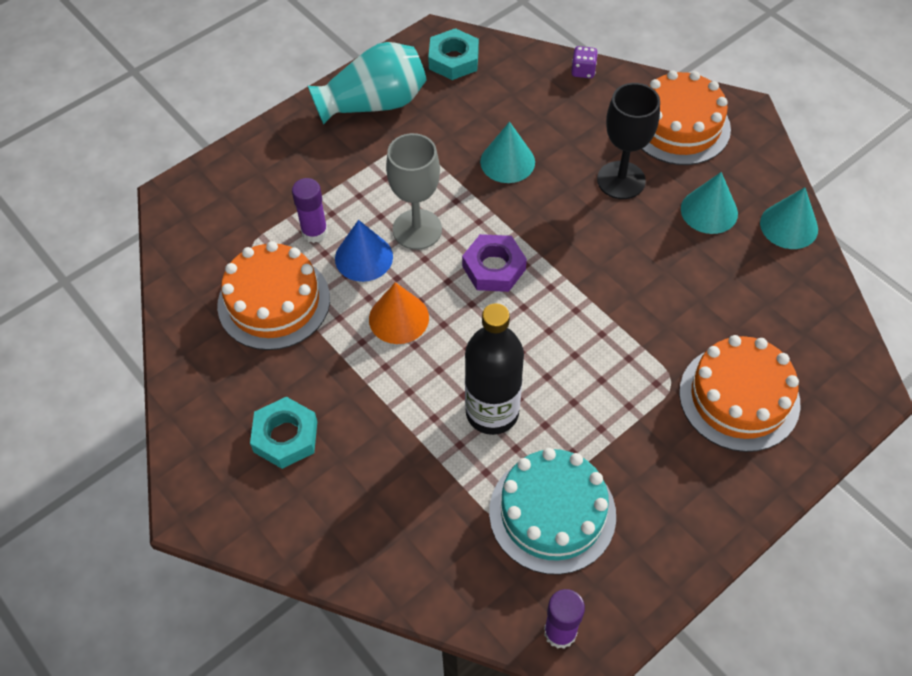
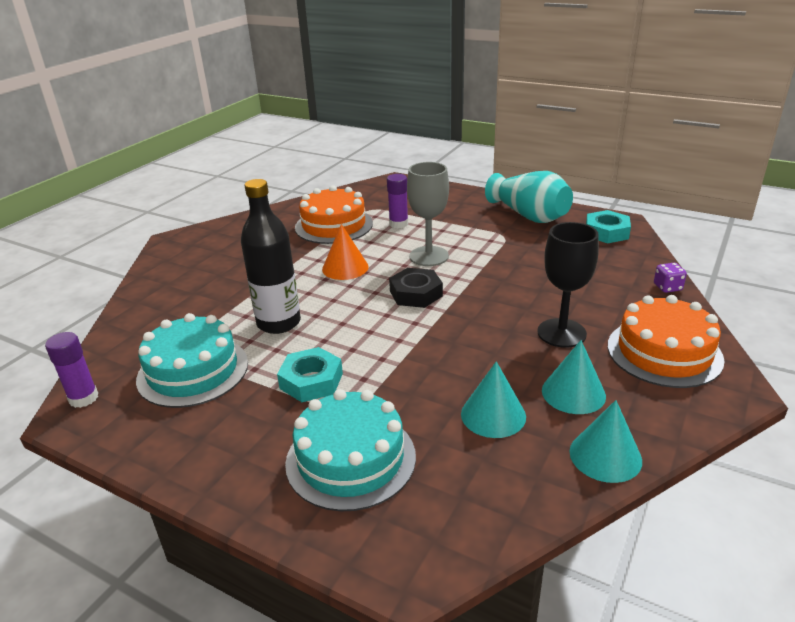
camera: 70 degrees right, 25 degrees down
turquoise nut [250,397,317,469] -> turquoise nut moved to [277,347,343,402]
blue cone [335,220,393,282] -> none
purple nut [462,234,527,292] -> black nut [389,268,443,308]
turquoise cone [480,122,535,183] -> turquoise cone moved to [461,361,526,438]
orange cake [679,335,800,452] -> turquoise cake [285,389,416,511]

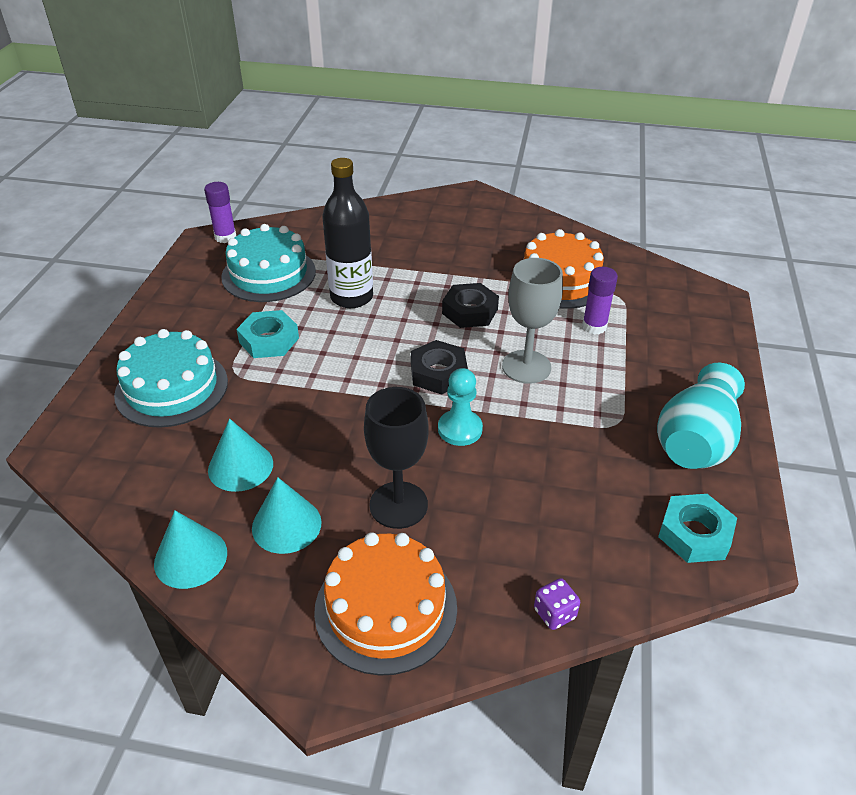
camera: 70 degrees right, 10 degrees up
orange cone [322,224,369,280] -> black nut [442,283,499,328]
none -> turquoise pawn [438,368,483,446]

